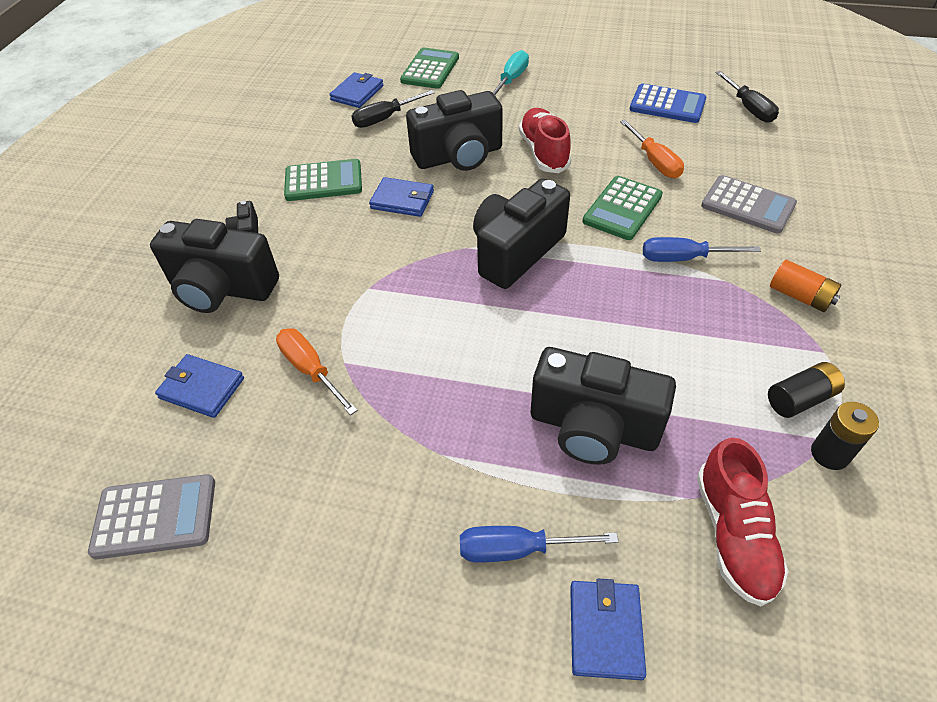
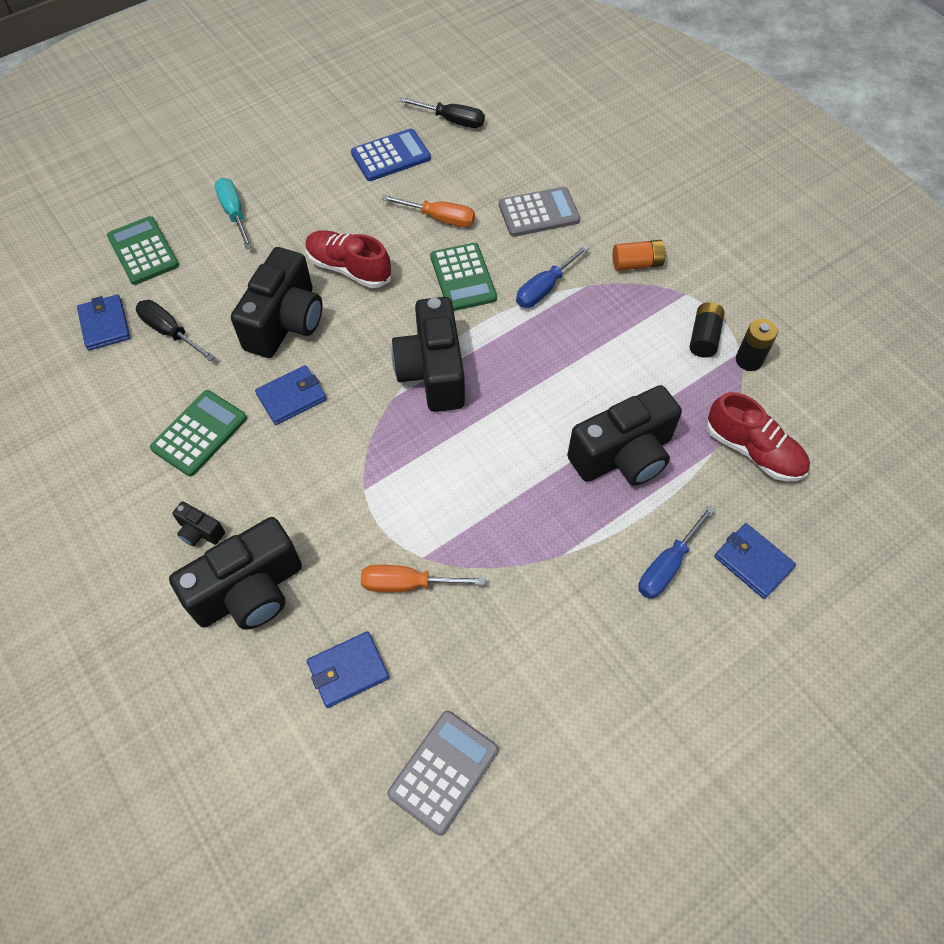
camera: 50 degrees left, 10 degrees up
black screwdriver [351,90,434,128] -> black screwdriver turned 120 degrees clockwise [136,300,215,361]

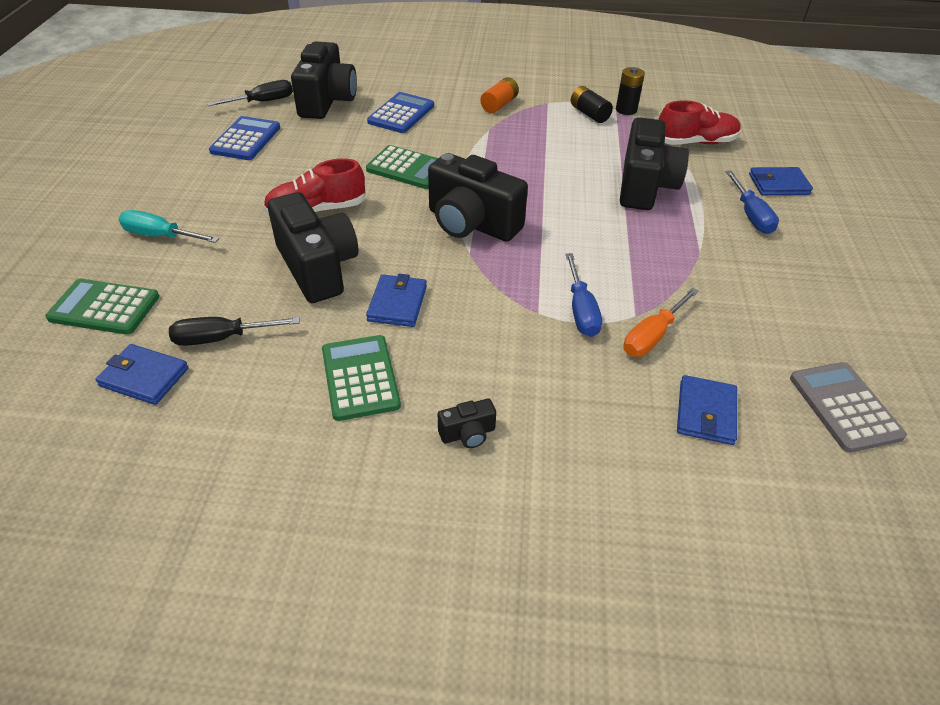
camera: 50 degrees left, 15 degrees down
black camera [169,517,302,630] -> black camera moved to [291,42,357,119]
orange screwdriver [381,195,475,227] -> none
grey calculator [499,187,580,237] -> blue calculator [367,92,434,133]
blue screwdriver [516,244,590,308] -> blue screwdriver moved to [565,253,602,337]

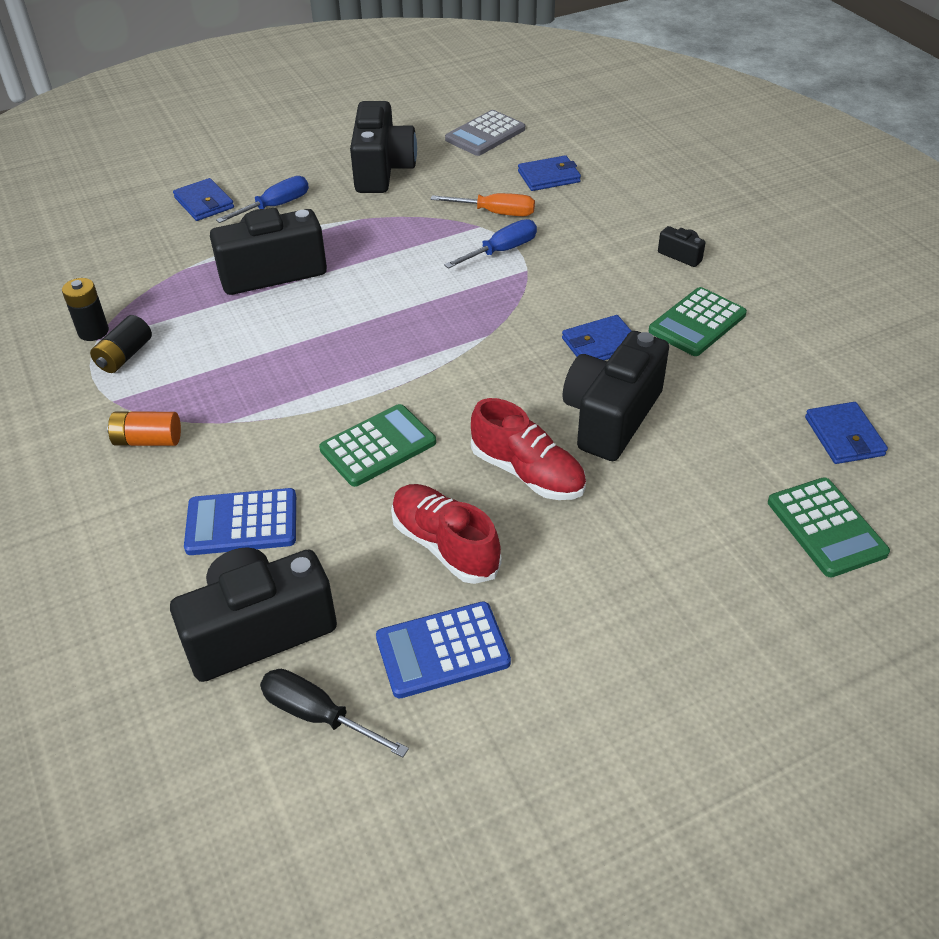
camera: 120 degrees left, 0 degrees up
turquoise screwdriver [119,210,219,243] -> none
black screwdriver [169,317,300,346] -> none
green calculator [366,145,438,189] -> green calculator turned 60 degrees clockwise [319,404,436,487]
black camera [428,153,528,242] -> black camera moved to [350,101,417,193]
red shoe [658,100,741,145] -> red shoe moved to [391,484,502,584]

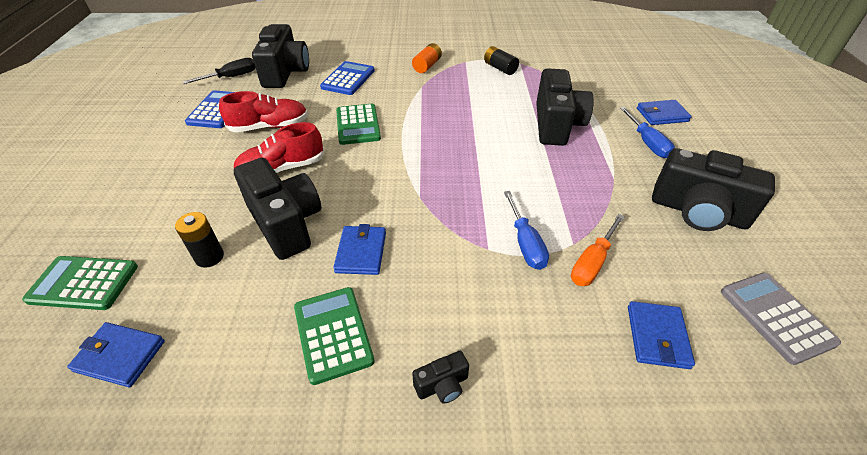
camera: 115 degrees right, 0 degrees up
black battery [62,278,109,341] -> black battery moved to [175,212,224,268]

